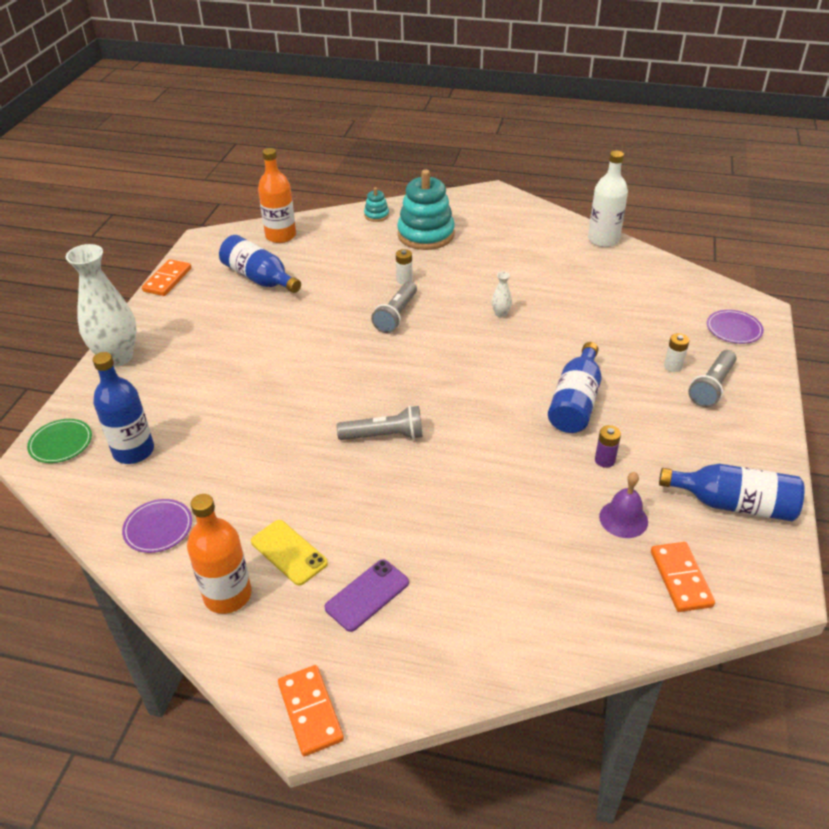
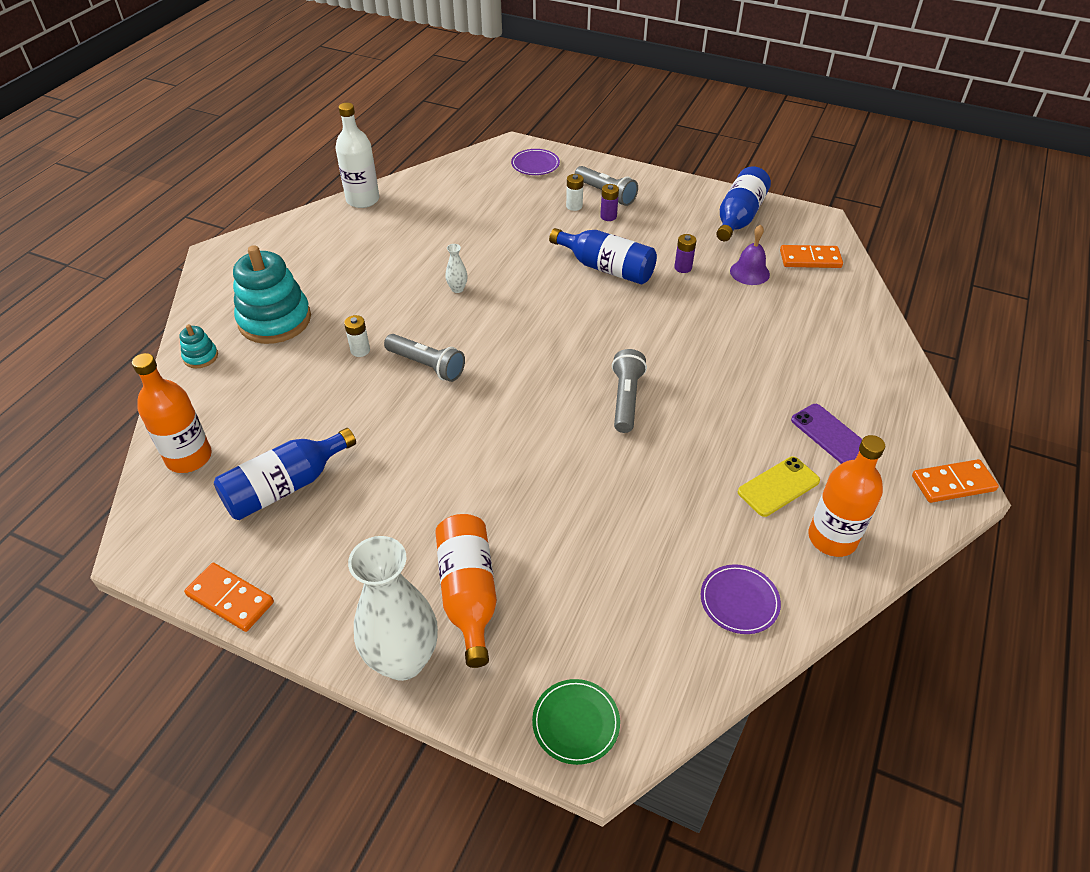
camera: 80 degrees left, 5 degrees up
blue bottle [93,352,154,464] -> none
none -> orange bottle [435,514,497,668]
none -> purple battery [600,184,619,221]

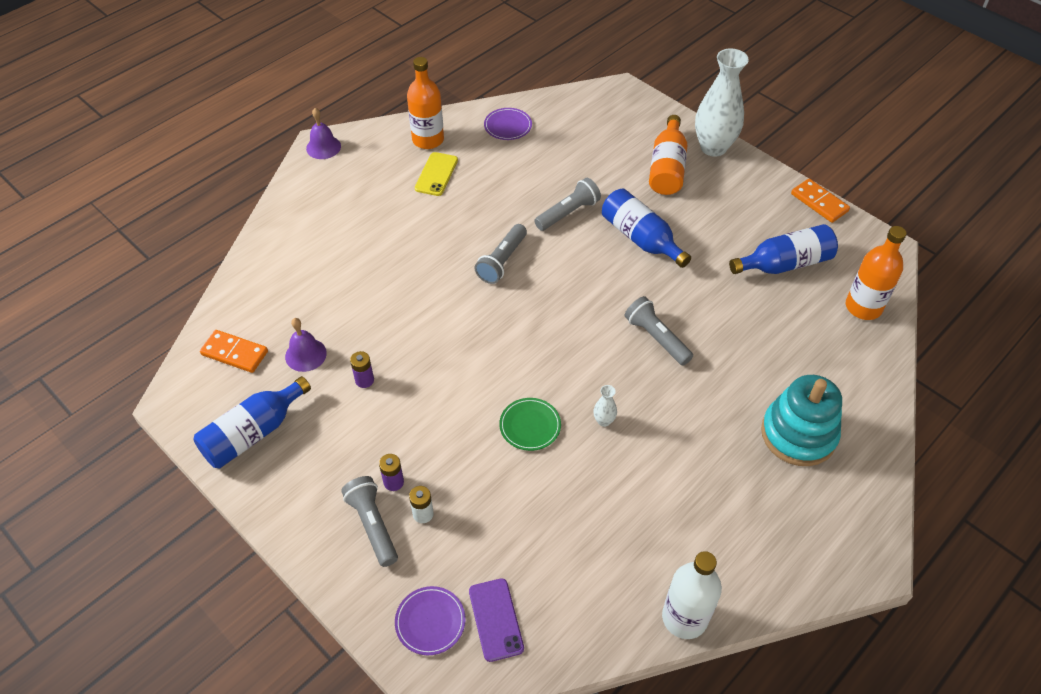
camera: 160 degrees left, 5 degrees up
turquoise stacking toy [180,324,218,368] -> none
white battery [344,315,370,357] -> none
green plate [532,679,620,765] -> green plate moved to [499,398,561,451]
blue bottle [549,228,657,285] -> blue bottle moved to [602,189,691,268]
yellow phone [738,457,820,517] -> yellow phone turned 60 degrees counterclockwise [415,152,458,196]
purple phone [791,404,862,464] -> purple phone moved to [469,578,524,662]
orange domino [912,459,999,503] -> purple bell [306,108,341,159]
none -> grey flashlight [534,178,601,231]

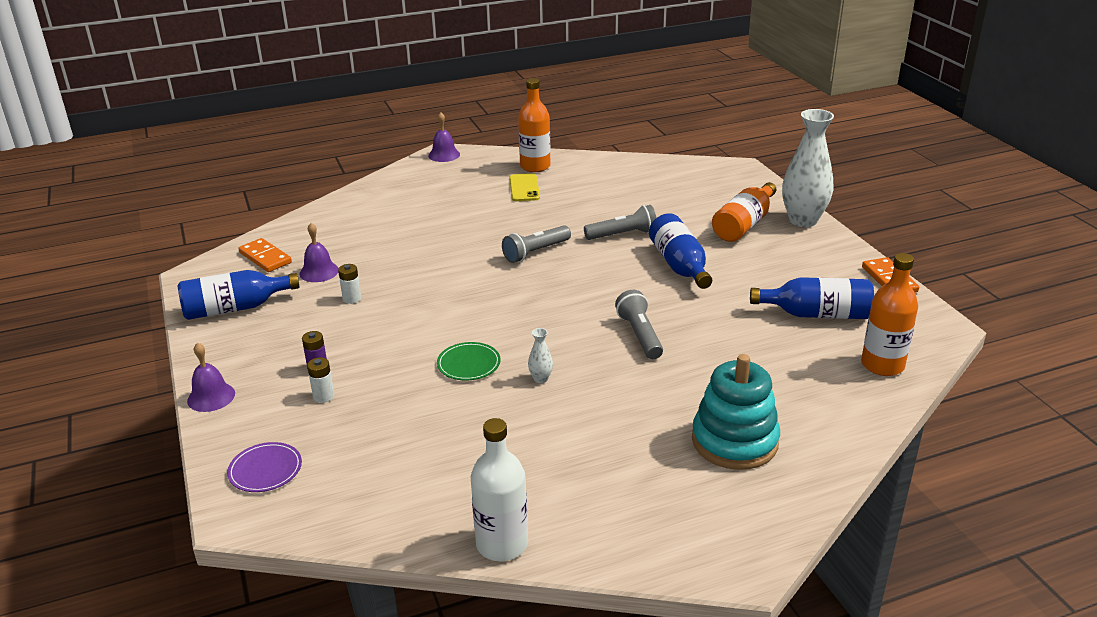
camera: 25 degrees right, 20 degrees down
grey flashlight [341,476,398,567] -> none
purple battery [350,351,374,388] -> white battery [338,264,361,304]
yellow phone [415,152,458,196] -> yellow phone turned 45 degrees counterclockwise [509,173,540,201]
purple phone [469,578,524,662] -> none
purple plate [484,108,532,140] -> none
none -> purple bell [187,342,235,412]

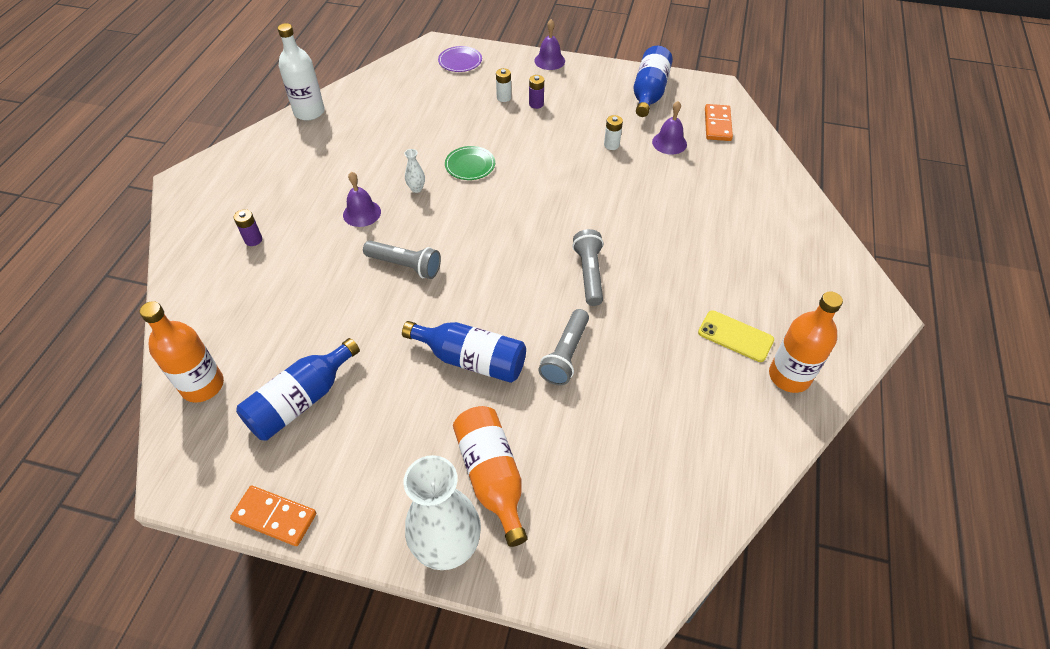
camera: 125 degrees right, 20 degrees up
orange domino [238,238,292,272] -> orange domino turned 75 degrees counterclockwise [705,104,733,141]
purple bell [428,112,460,162] -> purple bell moved to [343,171,381,227]
turquoise stacking toy [692,354,780,470] -> purple battery [234,209,262,246]

